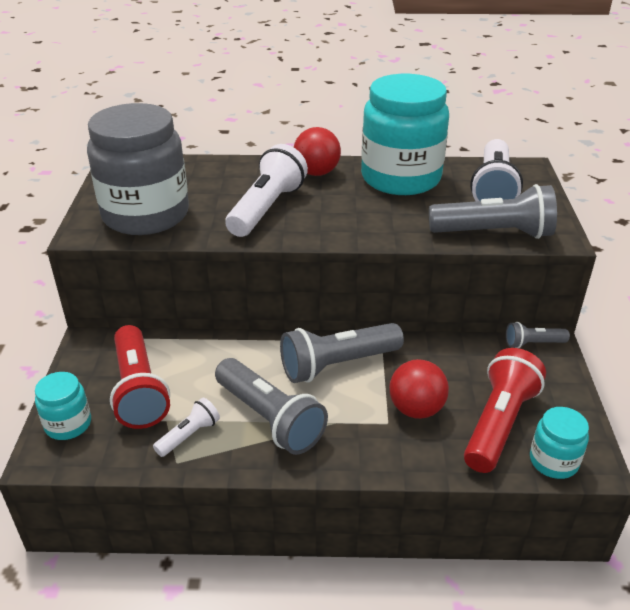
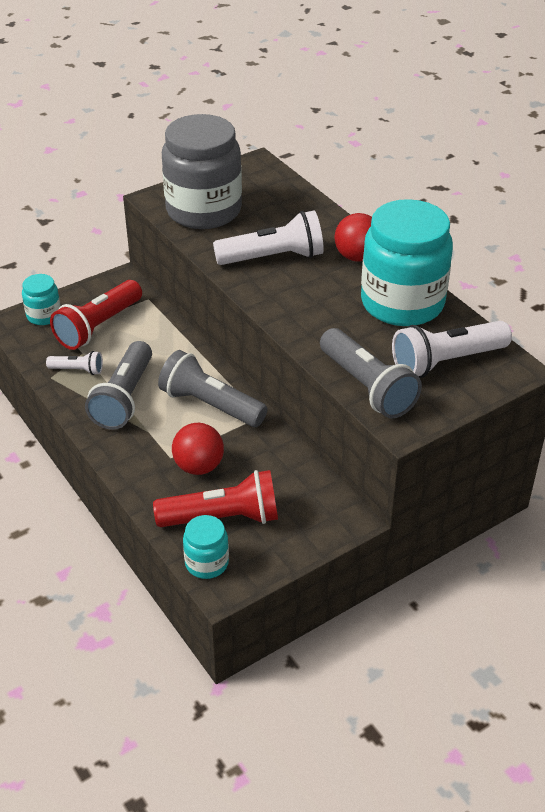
camera: 55 degrees right, 5 degrees up
grey flashlight [506,322,570,348] -> none

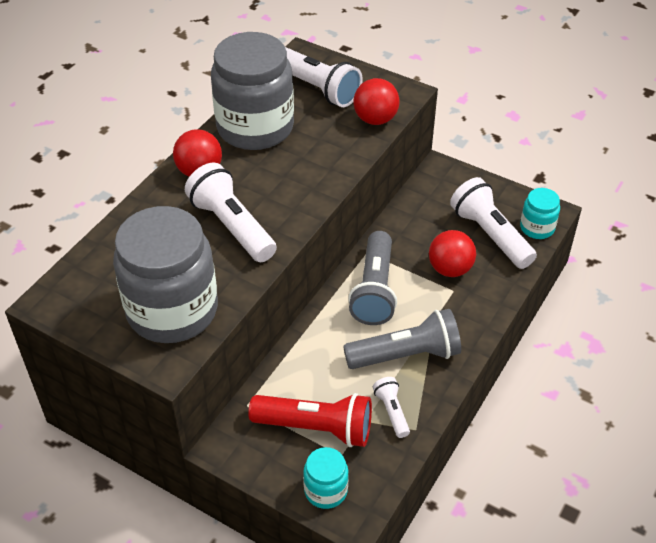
camera: 115 degrees left, 5 degrees up
red flashlight [153,470,278,527] -> white flashlight [450,177,537,269]
grey flashlight [320,328,422,419] -> red ball [353,78,400,125]
turquoise jar [361,199,453,326] -> grey jar [211,32,294,150]

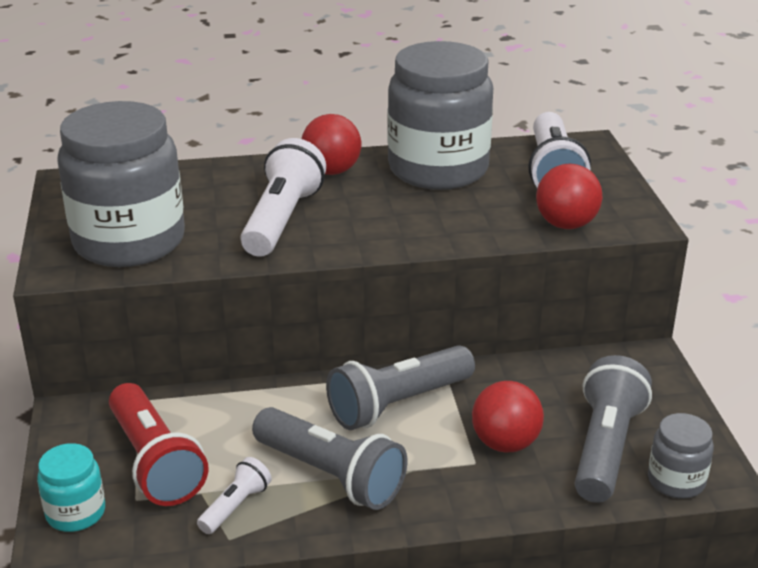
camera: 50 degrees right, 15 degrees down
white flashlight [450,177,537,269] -> grey flashlight [575,355,652,503]
turquoise jar [520,188,560,239] -> grey jar [648,413,714,499]

